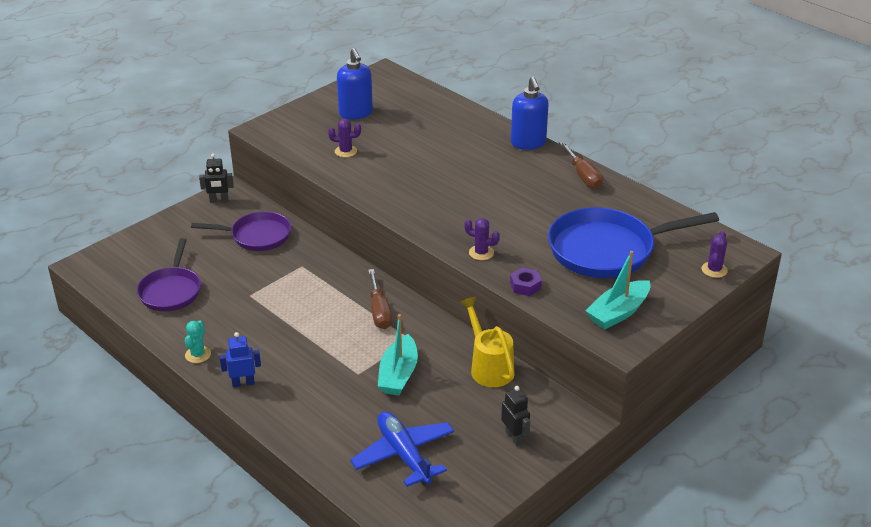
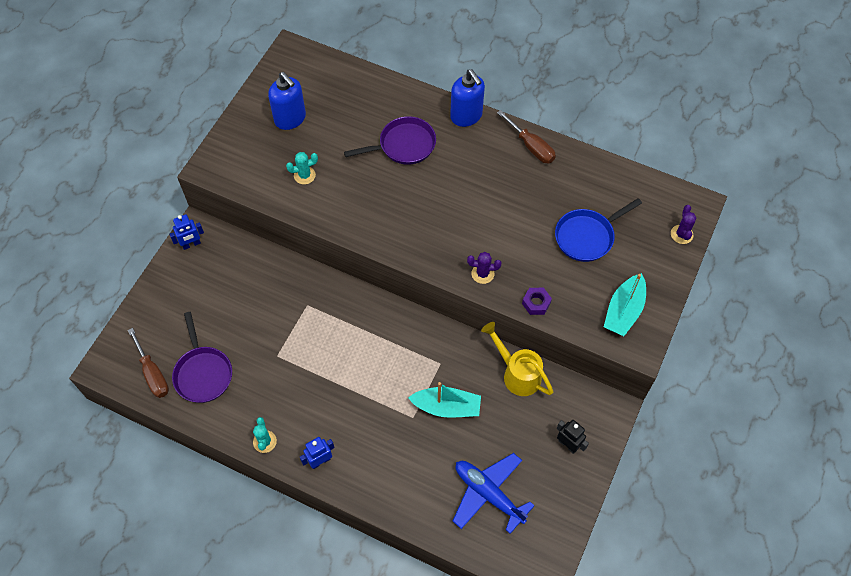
camera: 20 degrees left, 25 degrees up
purple pan [191,211,291,251] -> purple pan moved to [344,116,436,165]
black robot [199,154,234,203] -> blue robot [169,214,204,250]
purple cactus [328,119,361,157] -> turquoise cactus [286,152,318,185]
brown screwdriver [368,269,392,329] -> brown screwdriver moved to [128,328,169,398]
turquoise boat [378,314,418,395] -> turquoise boat turned 75 degrees counterclockwise [408,382,481,418]
blue pan [548,207,719,278] -> blue pan [555,198,642,262], size x0.63

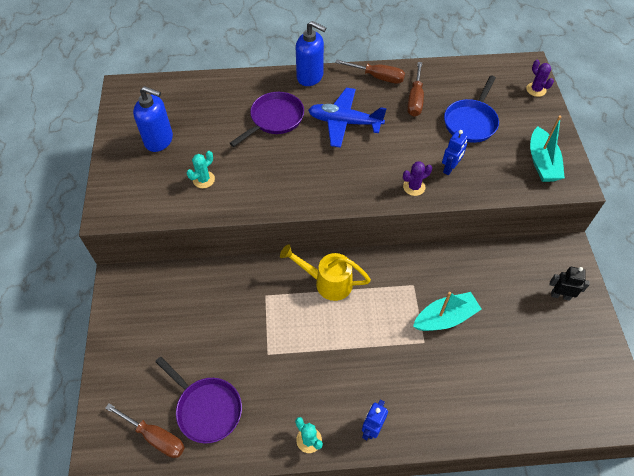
camera: 30 degrees left, 5 degrees down
blue robot [169,214,204,250] -> blue robot moved to [442,130,468,175]
blue plane [453,453,535,534] -> blue plane moved to [308,88,387,148]
yellow watering can [481,322,554,396] -> yellow watering can moved to [280,244,371,301]
purple nut [522,288,552,315] -> none
none -> brown screwdriver [407,62,424,117]

